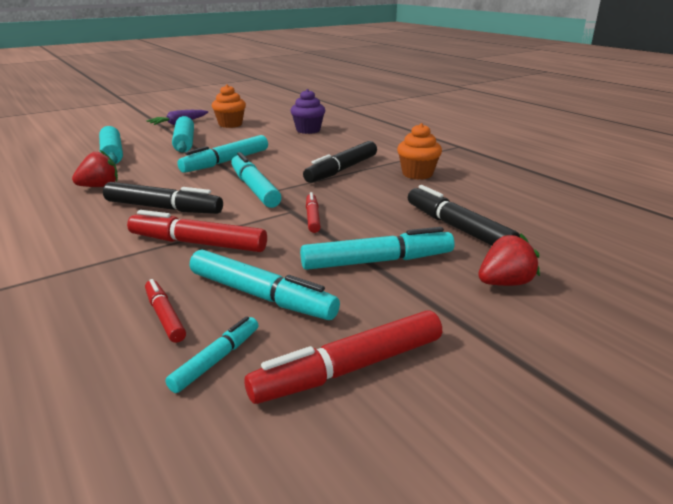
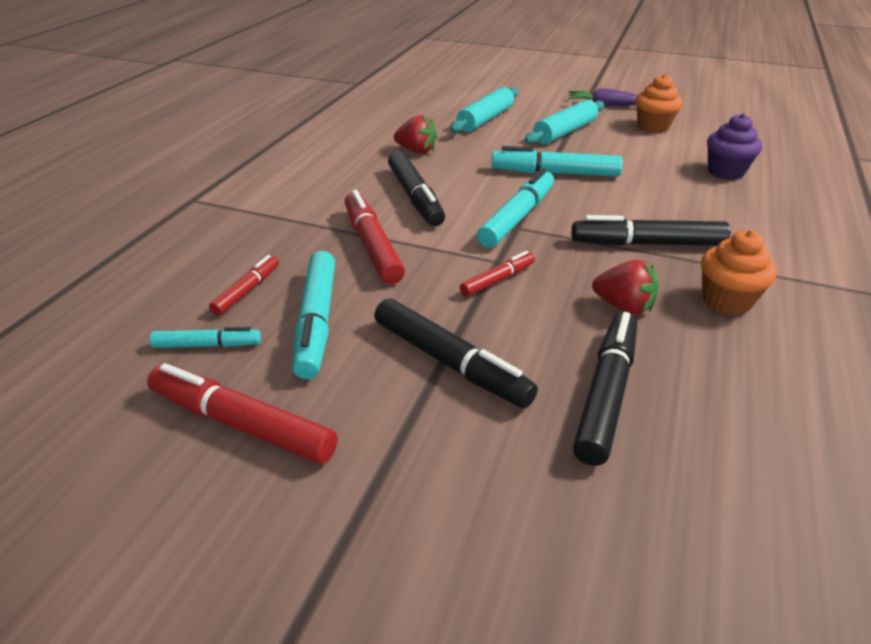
camera: 55 degrees right, 10 degrees up
turquoise marker [300,227,454,270] -> black marker [374,298,538,408]
red strawberry [478,234,540,286] -> red strawberry moved to [592,260,659,315]

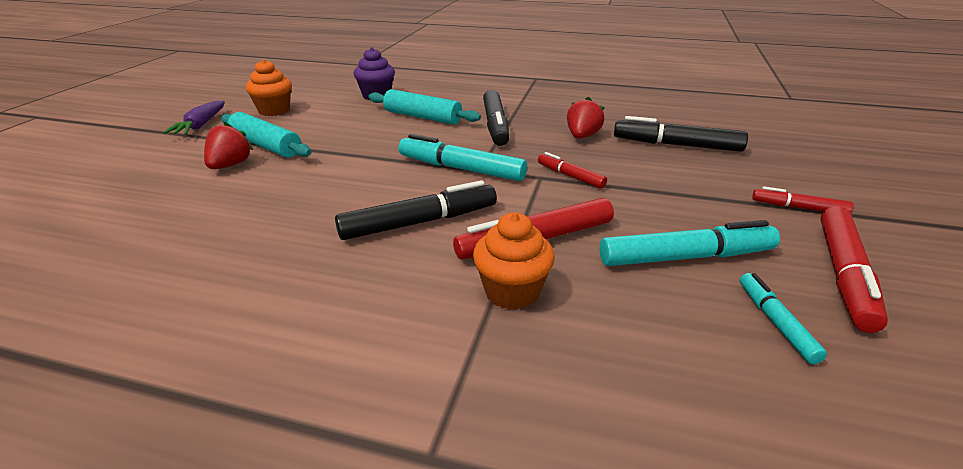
camera: 95 degrees left, 5 degrees down
red marker [209,255,279,316] -> red marker moved to [752,186,854,213]
black marker [374,298,538,408] -> none
red strawberry [394,114,437,154] -> red strawberry moved to [204,122,253,169]
turquoise rolling pin [450,87,518,133] -> turquoise rolling pin moved to [368,89,481,125]
turquoise marker [492,146,623,177] -> none
orange cupcake [701,230,777,315] -> orange cupcake moved to [473,213,555,310]

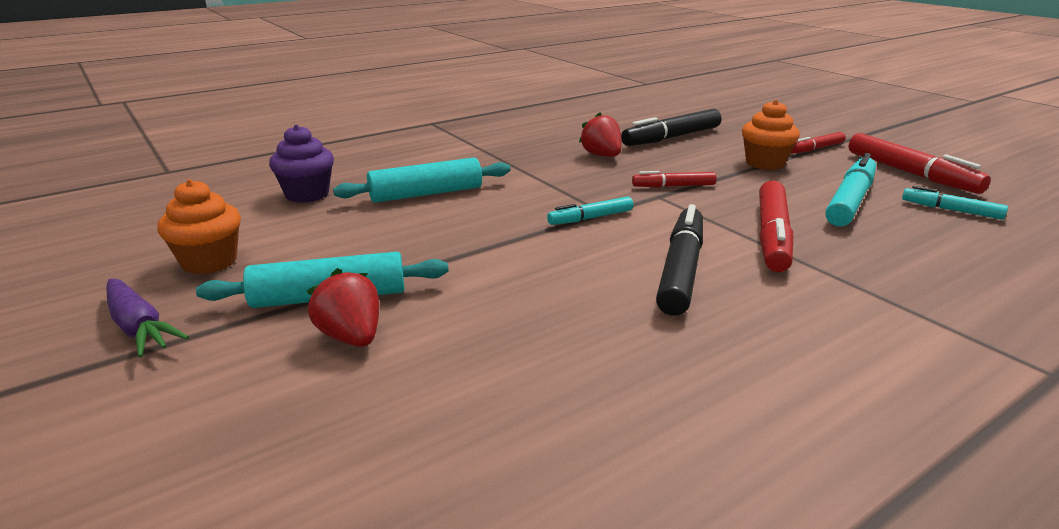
camera: 50 degrees left, 5 degrees down
turquoise marker [399,134,527,181] -> turquoise marker [547,196,634,225], size x0.57
orange cupcake [473,213,555,310] -> orange cupcake moved to [742,100,800,170]
black marker [483,90,509,146] -> none

